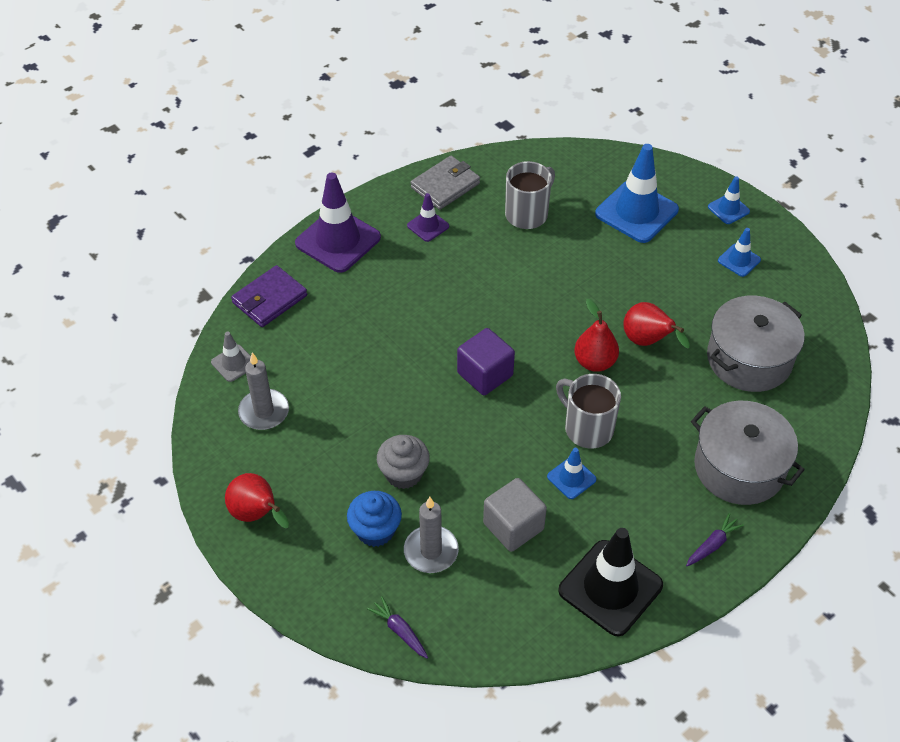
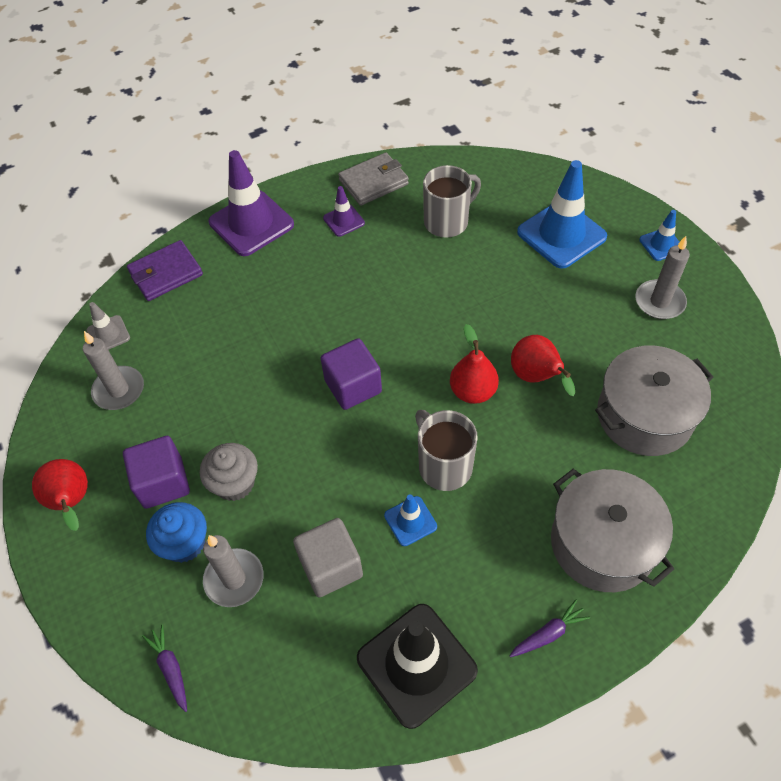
camera: 15 degrees right, 5 degrees up
blue traffic cone [718,228,761,277] -> grey candle [635,236,690,319]
none -> purple cube [123,436,190,509]

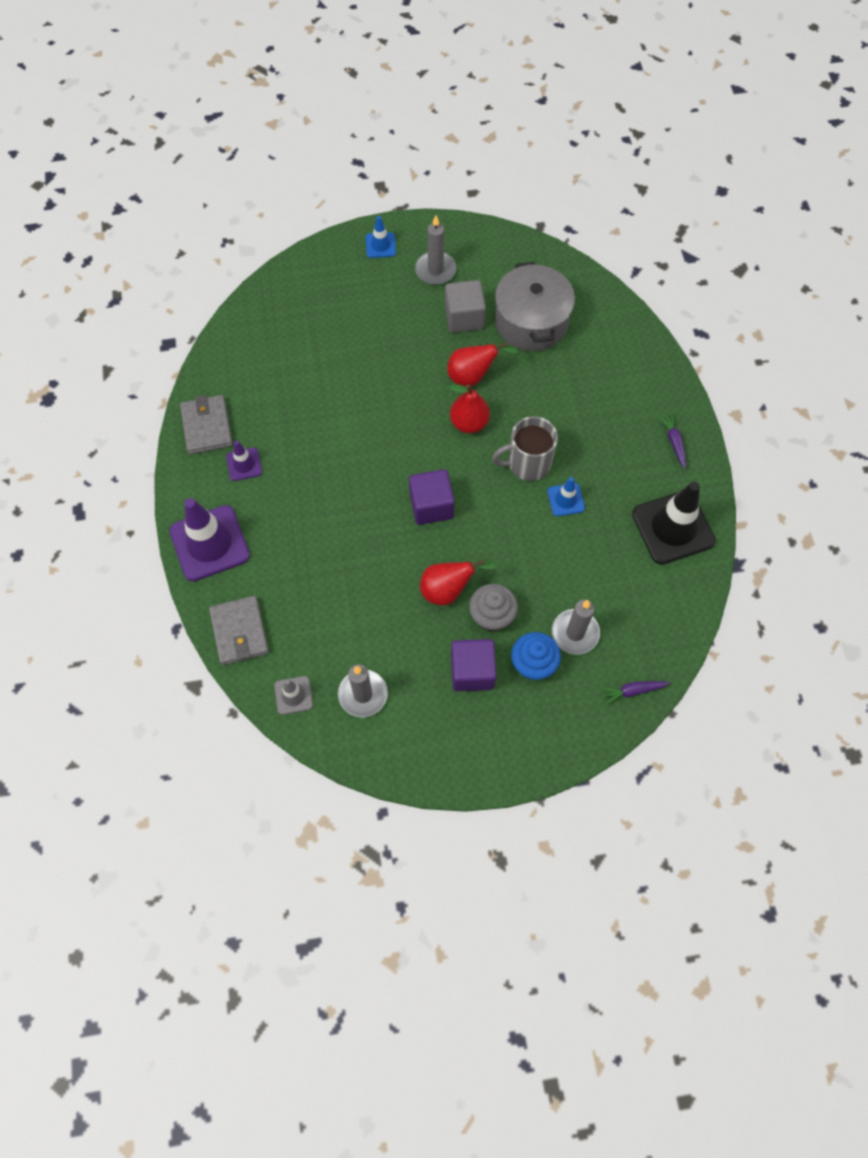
camera: 75 degrees left, 10 degrees up
red pear [32,459,88,531] -> red pear moved to [420,560,497,606]
purple wallet [127,240,203,301] -> grey wallet [209,596,269,665]
grey cube [293,518,363,597] -> grey cube moved to [445,280,486,333]
grey mug [423,165,481,238] -> none
blue traffic cone [517,160,607,269] -> none
grey pot [551,469,674,592] -> none

